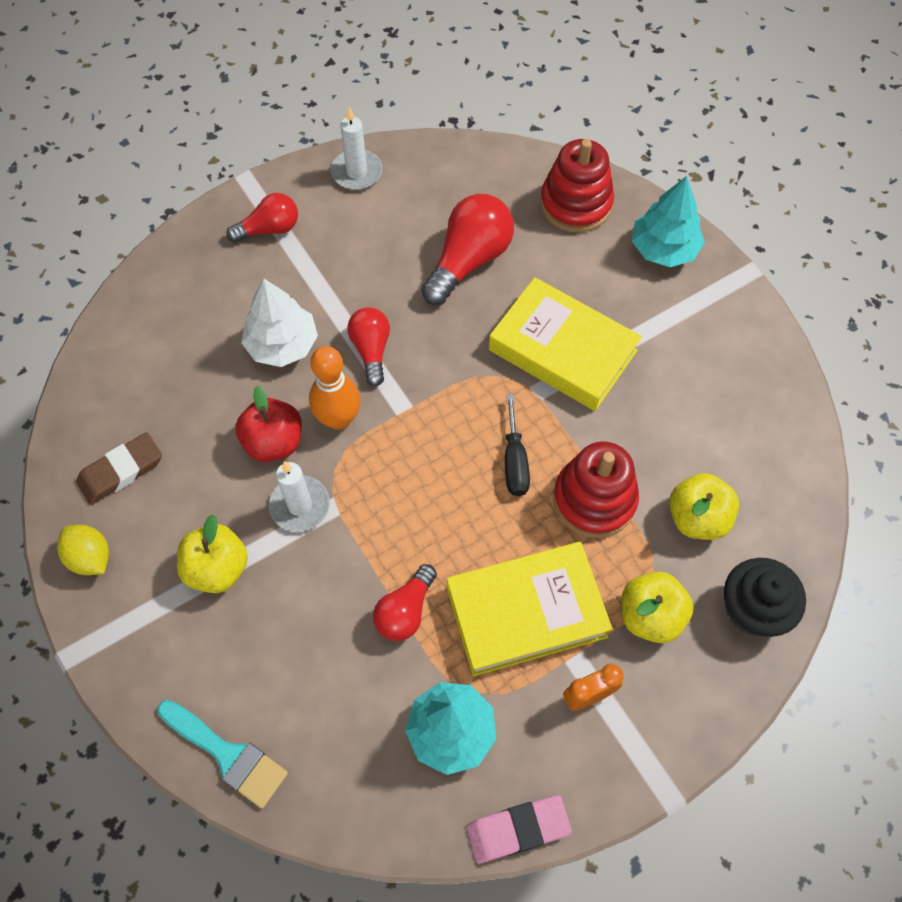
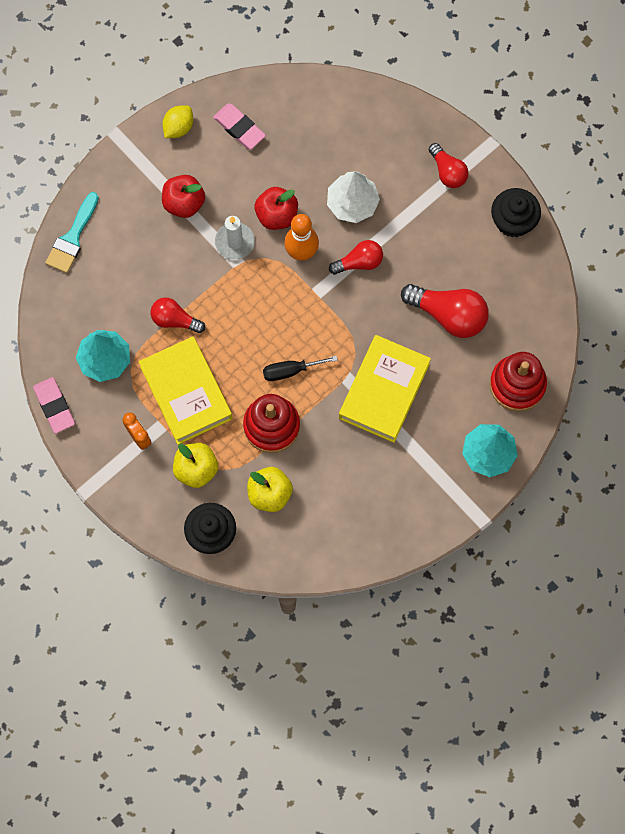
camera: 80 degrees right, 10 degrees up
brown eraser [76,432,162,505] -> pink eraser [213,104,266,149]
yellow apple [177,515,248,593] -> red apple [162,175,205,218]
white candle [331,107,382,190] -> black cupcake [491,188,541,237]

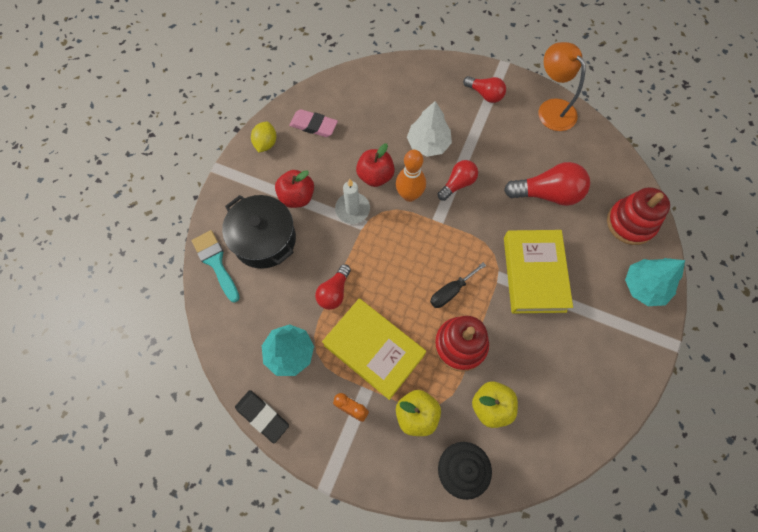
camera: 25 degrees left, 5 degrees down
pink eraser [33,377,75,433] -> black eraser [235,390,289,443]
turquoise brush [45,192,99,273] -> turquoise brush turned 150 degrees clockwise [192,230,240,303]
red light bulb [151,297,205,333] -> red light bulb turned 60 degrees counterclockwise [315,264,351,310]
black cupcake [491,188,541,237] -> orange lamp [539,42,586,131]
none -> black pot [222,195,296,269]

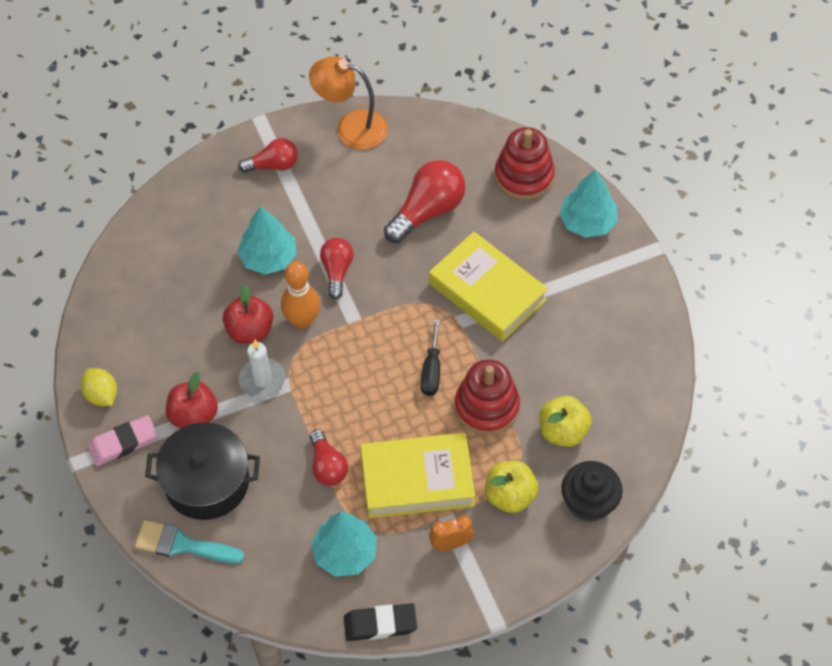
camera: 45 degrees left, 10 degrees down
pink eraser [289,109,338,137] -> pink eraser moved to [88,415,157,466]
white tree [407,101,452,157] -> turquoise tree [237,206,297,275]

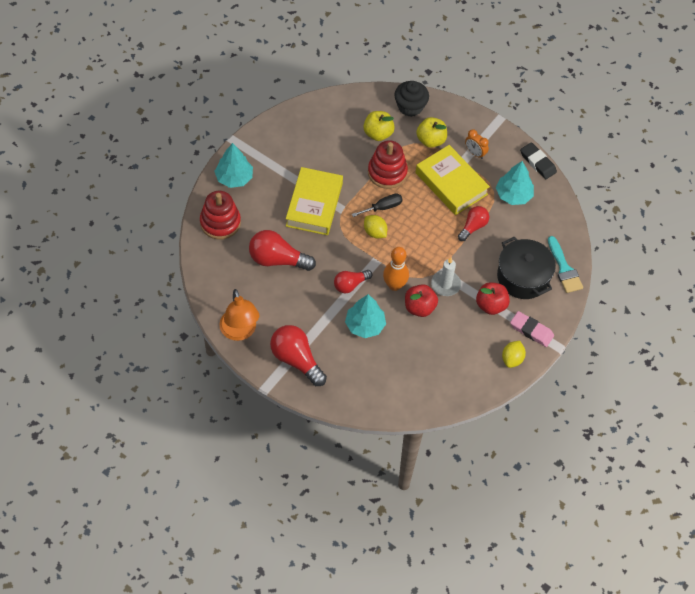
camera: 125 degrees left, 0 degrees up
red light bulb [239,138,298,173] -> red light bulb [270,325,327,386], size x1.62
none -> yellow lemon [364,215,387,238]

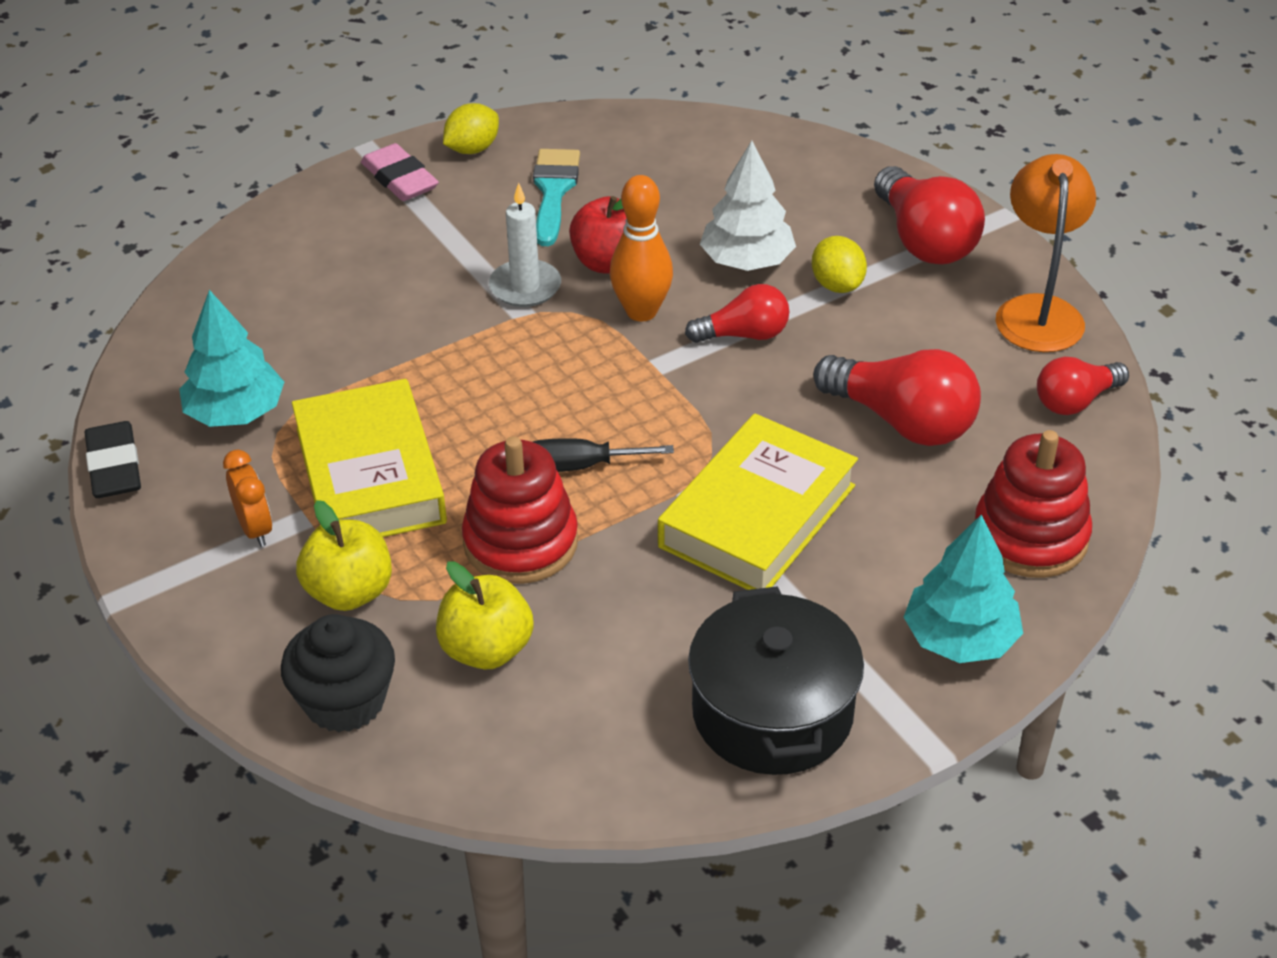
camera: 155 degrees left, 15 degrees down
turquoise tree [345,294,386,338] -> white tree [700,141,796,271]
yellow lemon [364,215,387,238] -> yellow lemon moved to [812,236,867,293]
red light bulb [458,206,489,241] -> red light bulb moved to [1037,357,1129,415]
red apple [476,282,510,315] -> none
black pot [497,236,556,299] -> black pot moved to [688,586,864,775]
turquoise brush [548,236,583,293] -> turquoise brush moved to [533,149,580,246]

